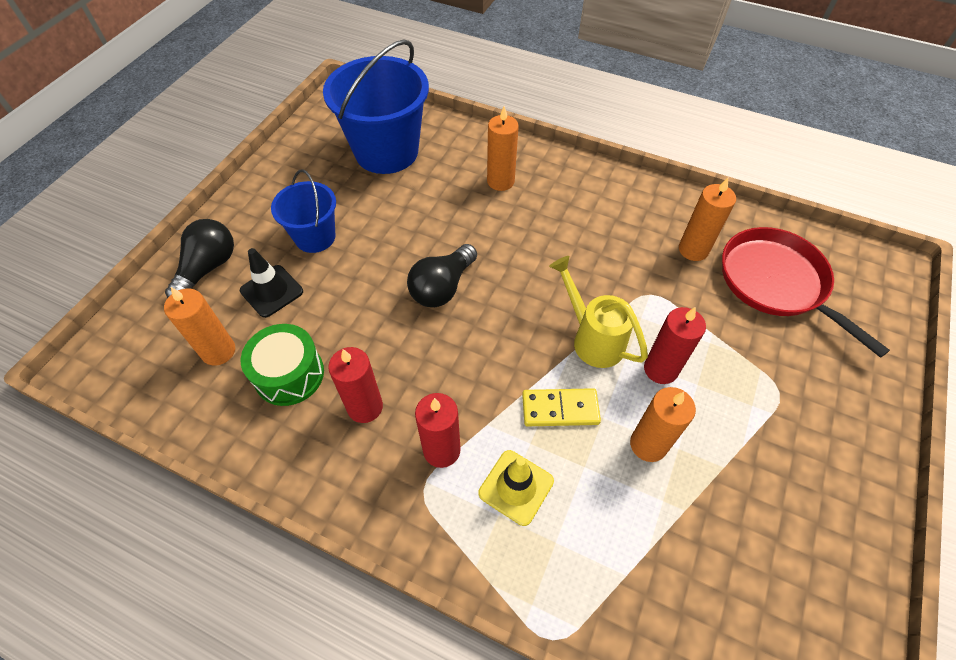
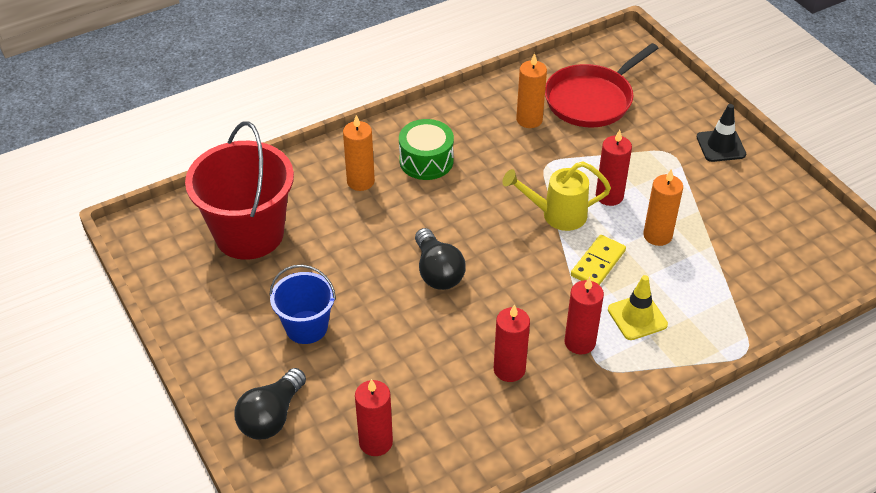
camera: 55 degrees left, 10 degrees down
orange candle [164,287,235,366] -> red candle [355,379,393,456]
black light bulb [165,219,234,298] -> black light bulb turned 120 degrees counterclockwise [234,368,306,440]
black traffic cone [240,248,303,318] -> black traffic cone moved to [697,104,746,162]
green drum [241,324,324,406] -> green drum moved to [399,119,454,180]
blue bucket [323,40,429,174] -> red bucket [185,121,294,260]
red pan [722,227,890,358] -> red pan turned 45 degrees counterclockwise [545,43,658,127]

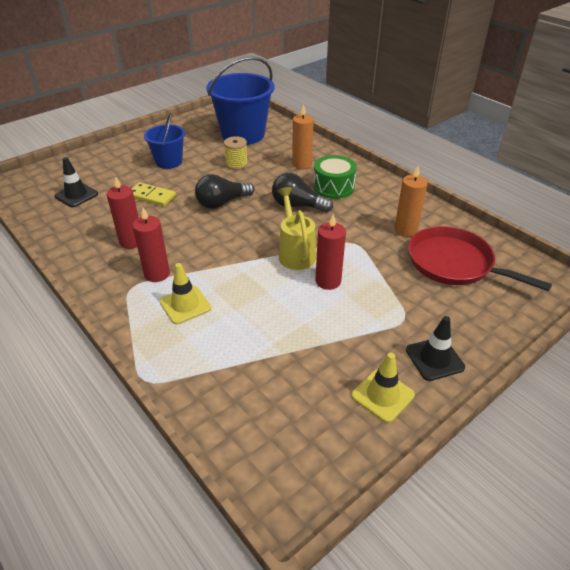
camera: 80 degrees right, 5 degrees down
red bucket [185,121,294,260] -> blue bucket [206,57,274,145]
black light bulb [234,368,306,440] -> black light bulb moved to [272,173,333,212]
red candle [355,379,393,456] -> black traffic cone [54,157,98,207]
yellow domino [571,235,626,285] -> yellow domino moved to [132,182,176,206]
orange candle [643,169,683,246] -> none
none -> yellow spool [224,136,248,170]
none -> yellow traffic cone [352,352,415,423]

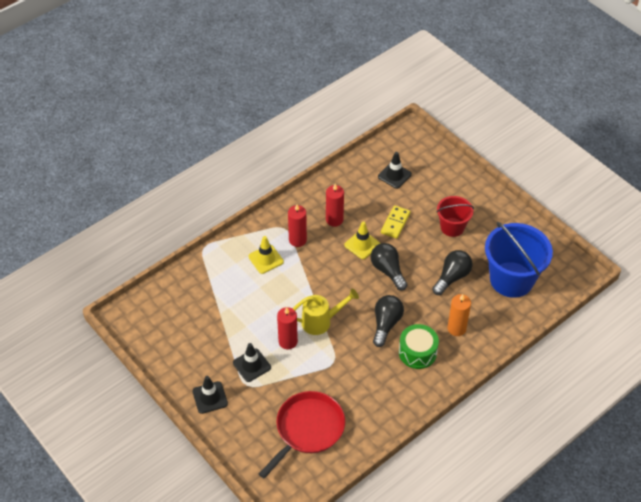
camera: 90 degrees right, 10 degrees up
blue bucket [144,113,185,169] -> red bucket [436,196,474,237]
yellow spool [224,136,248,170] -> black light bulb [432,250,472,295]
yellow traffic cone [352,352,415,423] -> yellow traffic cone moved to [344,221,380,259]
orange candle [394,166,428,237] -> none
none -> black traffic cone [233,343,271,382]

